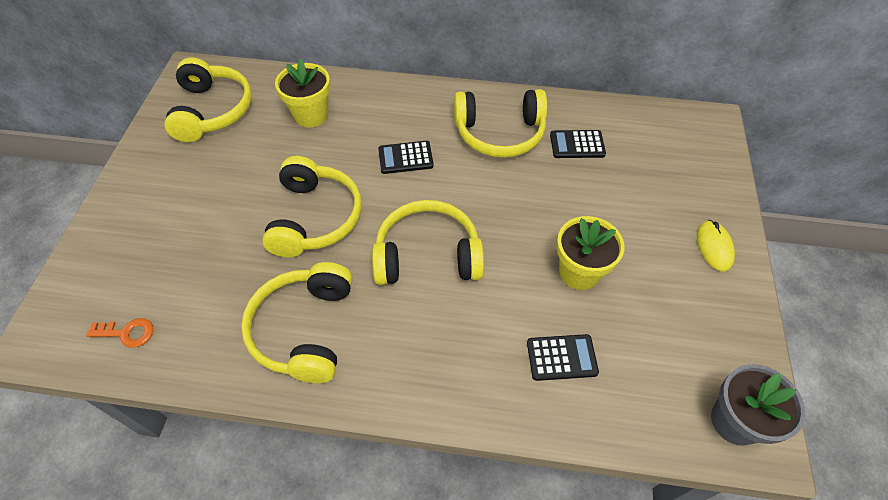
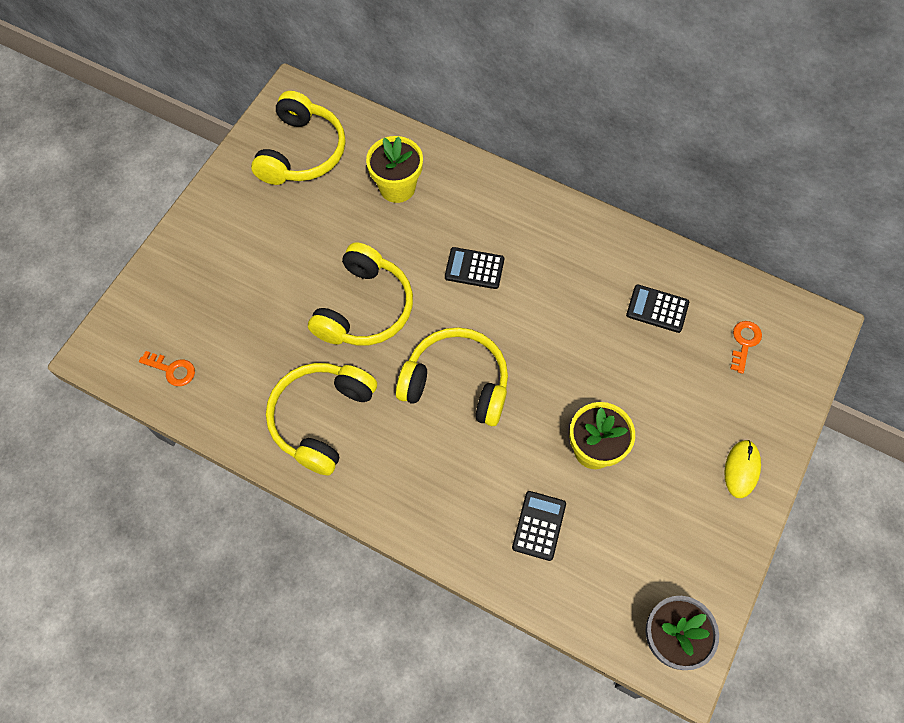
camera: 20 degrees right, 10 degrees up
yellow headphones [454,89,547,158] -> none
black calculator [527,334,599,381] -> black calculator turned 90 degrees counterclockwise [512,491,566,561]
none -> orange key [730,321,762,374]

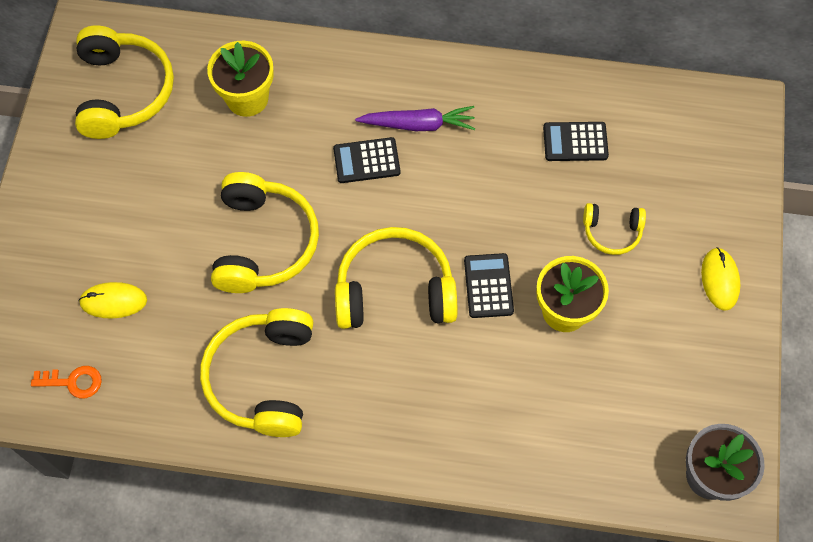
camera: 20 degrees left, 0 degrees up
black calculator [512,491,566,561] -> black calculator moved to [464,253,514,318]
orange key [730,321,762,374] -> none
none -> yellow mouse [79,282,147,319]
none -> purple carrot [355,106,475,131]
none -> yellow headphones [583,203,646,255]

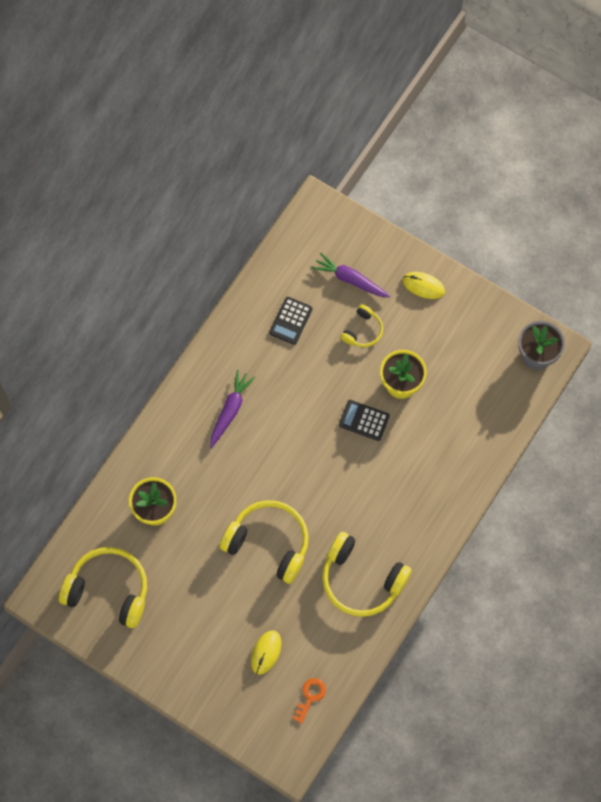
camera: 65 degrees left, 5 degrees up
black calculator [333,137,400,183] -> none
yellow headphones [335,227,457,329] -> none
none -> purple carrot [312,253,391,297]

